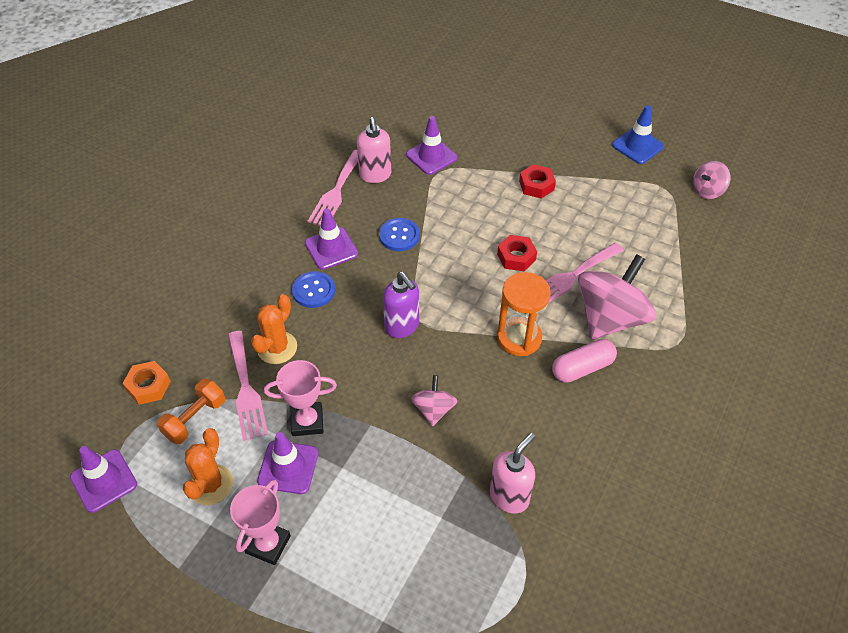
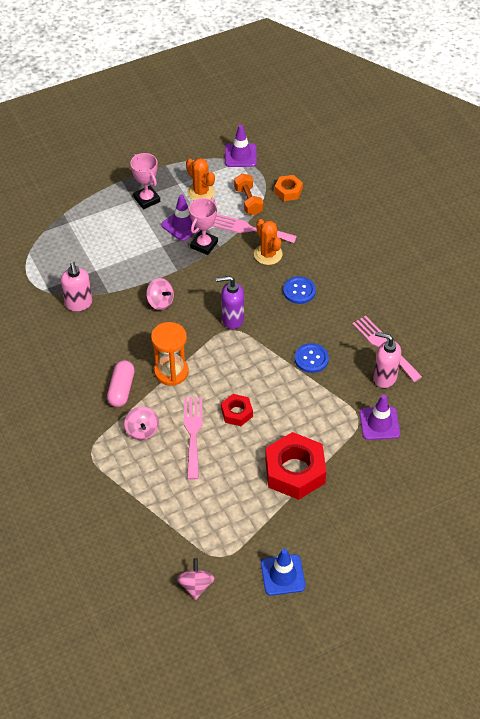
camera: 125 degrees right, 0 degrees up
purple traffic cone [305,208,358,270] -> none
red nut [519,164,556,198] -> red nut [265,432,326,500], size x1.92
pink spinning top [578,254,656,340] -> pink spinning top [124,407,159,440], size x0.50

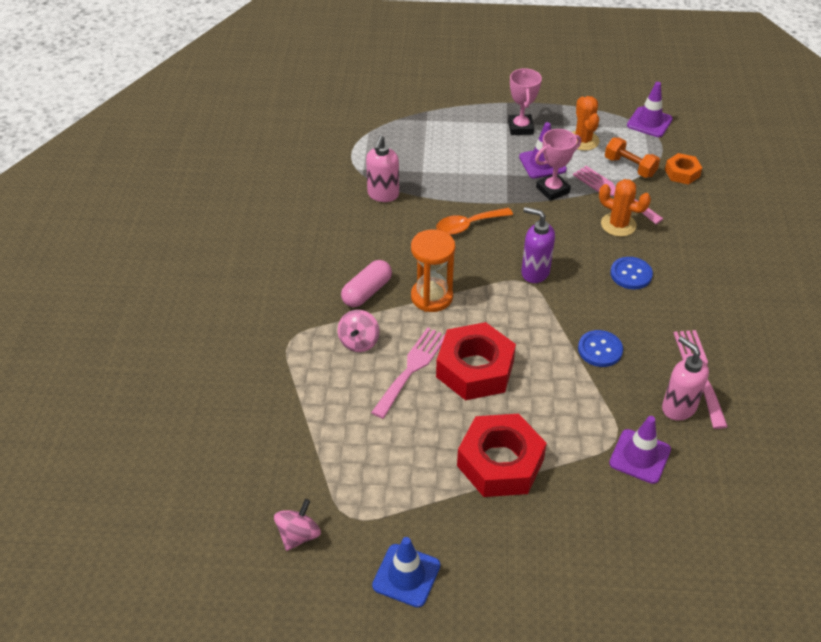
camera: 30 degrees right, 5 degrees down
pink spinning top [146,278,174,310] -> orange spoon [436,208,513,235]
red nut [221,394,253,426] -> red nut [436,322,516,400], size x1.92
orange dumbbell [234,174,263,215] -> orange dumbbell turned 60 degrees counterclockwise [605,137,660,178]
orange cactus [254,219,283,265] -> orange cactus turned 60 degrees counterclockwise [599,179,651,237]

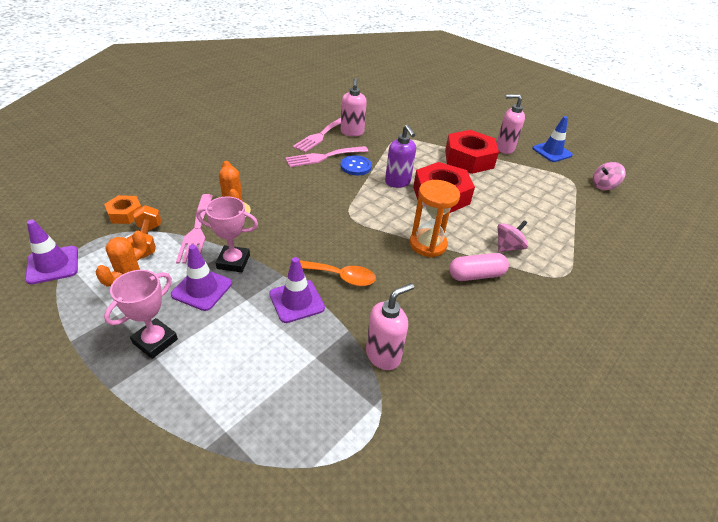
camera: 145 degrees left, 5 degrees down
pink fork [371,327,445,419] -> pink fork moved to [285,146,368,167]
purple soap dispenser [521,207,555,283] -> purple soap dispenser moved to [385,125,416,188]
purple traffic cone [609,416,671,484] -> purple traffic cone moved to [269,257,325,323]
blue button [610,257,653,289] -> none
none -> pink soap dispenser [496,94,525,154]

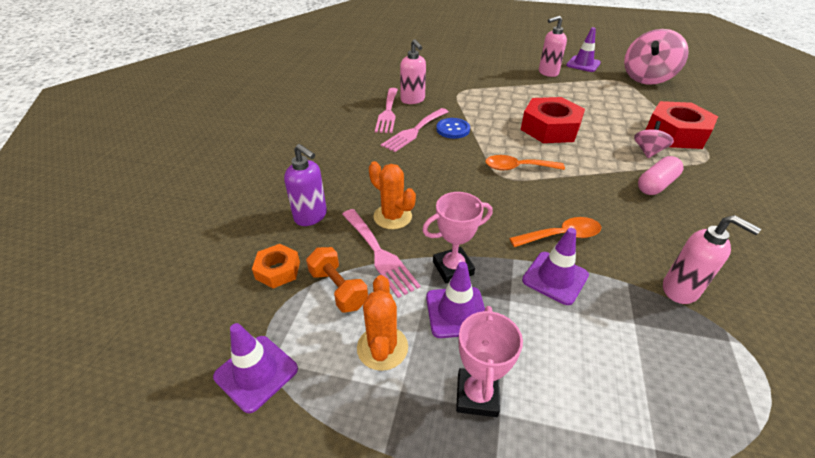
camera: 25 degrees left, 0 degrees up
pink soap dispenser [366,283,414,370] -> pink soap dispenser turned 105 degrees clockwise [663,215,761,304]
purple soap dispenser [385,125,416,188] -> purple soap dispenser moved to [284,144,327,226]
orange hourglass [410,180,460,257] -> none
red nut [445,130,499,174] -> red nut moved to [646,101,718,149]
blue traffic cone [532,116,573,162] -> purple traffic cone [566,27,601,72]
pink spinning top [593,162,626,190] -> pink spinning top [624,29,689,85], size x1.99
none -> orange spoon [485,155,565,171]

